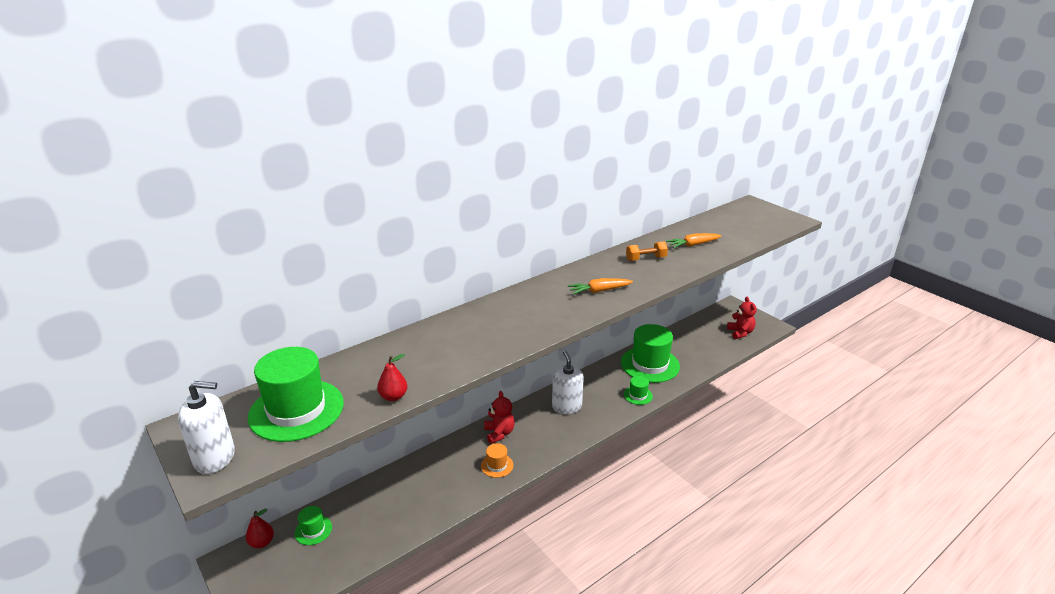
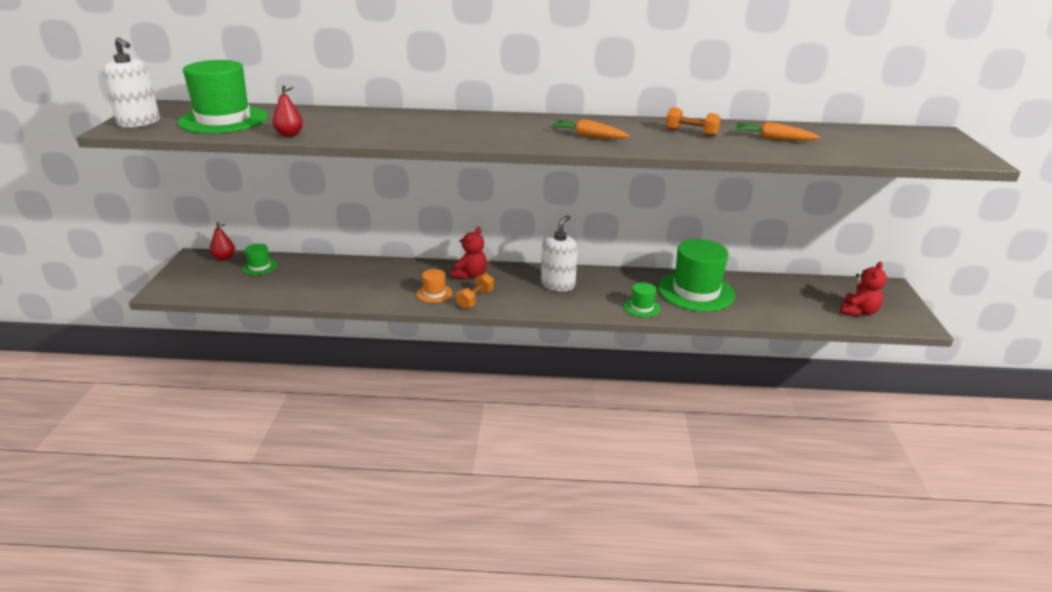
camera: 40 degrees right, 0 degrees up
none -> orange dumbbell [456,273,494,309]

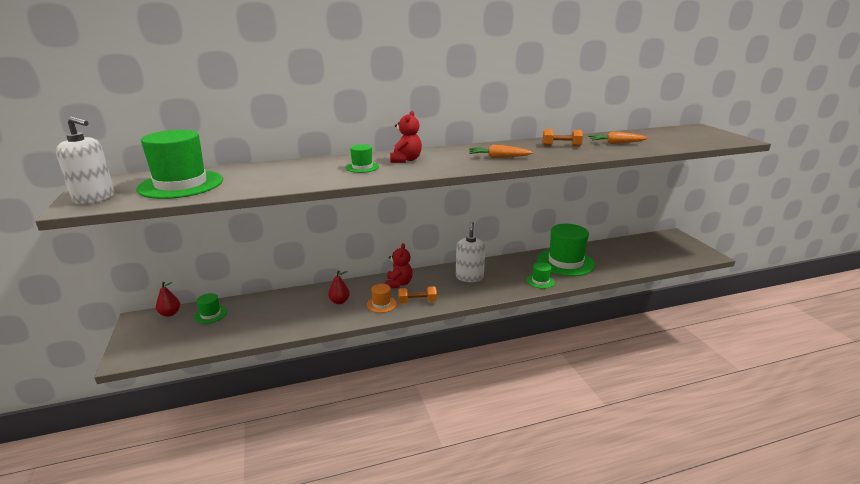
camera: 20 degrees left, 5 degrees down
red pear [272,85,303,137] -> red pear moved to [328,271,350,304]
orange dumbbell [456,273,494,309] -> orange dumbbell turned 75 degrees clockwise [398,286,437,304]
red teddy bear [840,262,887,317] -> red teddy bear moved to [390,111,422,163]
none -> green hat [346,144,379,173]

